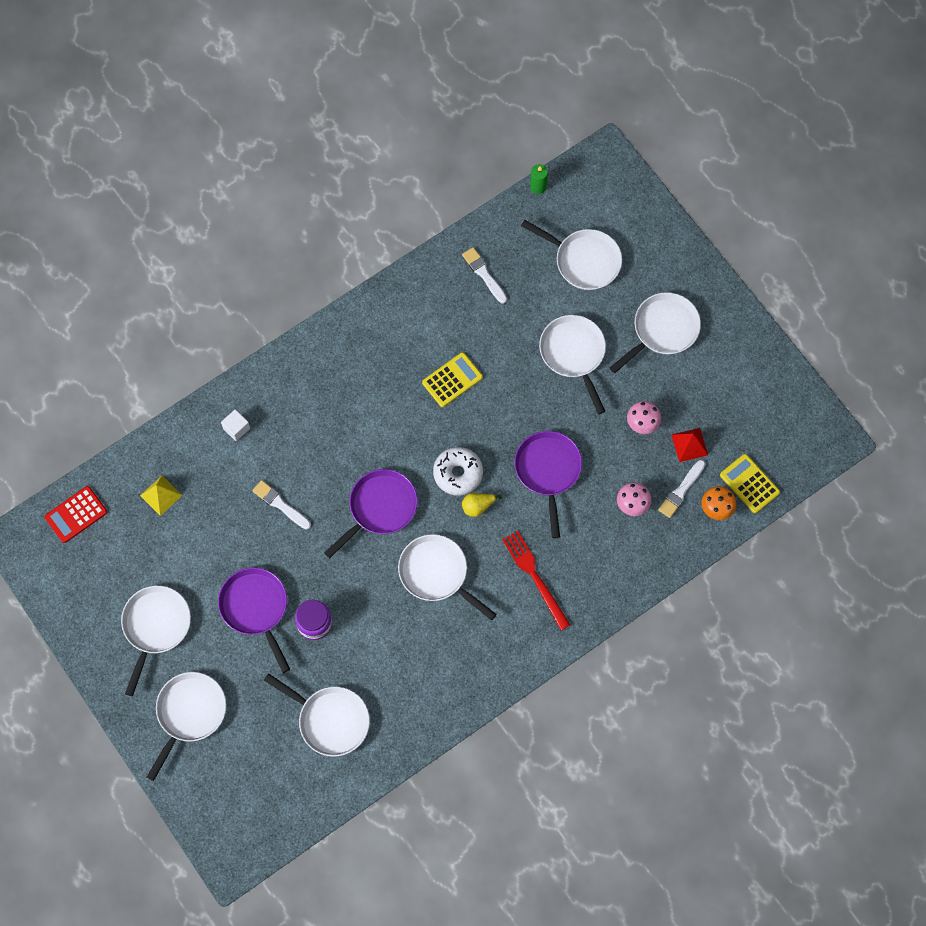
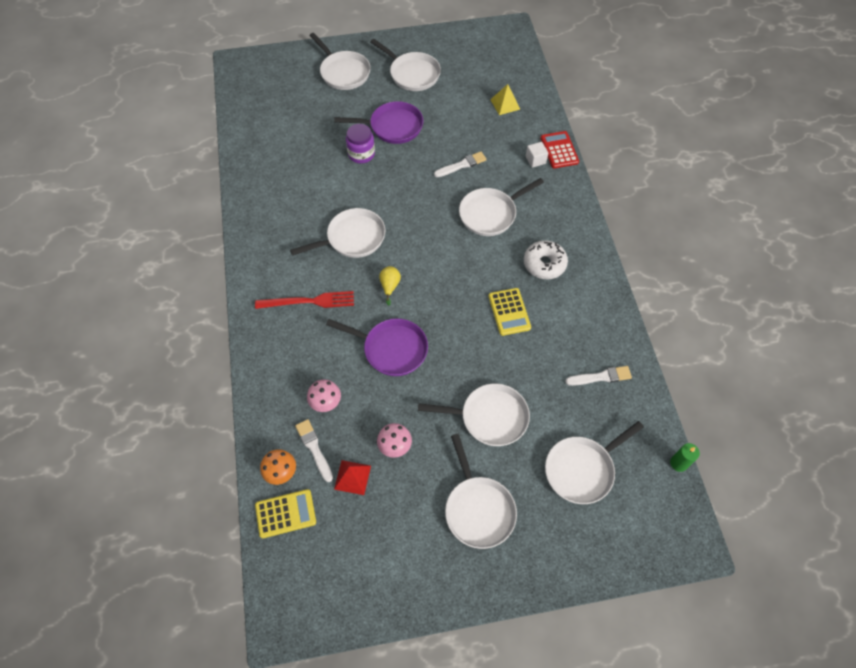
camera: 115 degrees right, 10 degrees down
red calculator [45,486,107,543] -> red calculator moved to [541,131,579,168]
white pan [264,673,370,757] -> white pan moved to [459,178,544,236]
purple pan [324,469,418,558] -> none
white donut [433,447,483,495] -> white donut moved to [524,240,568,279]

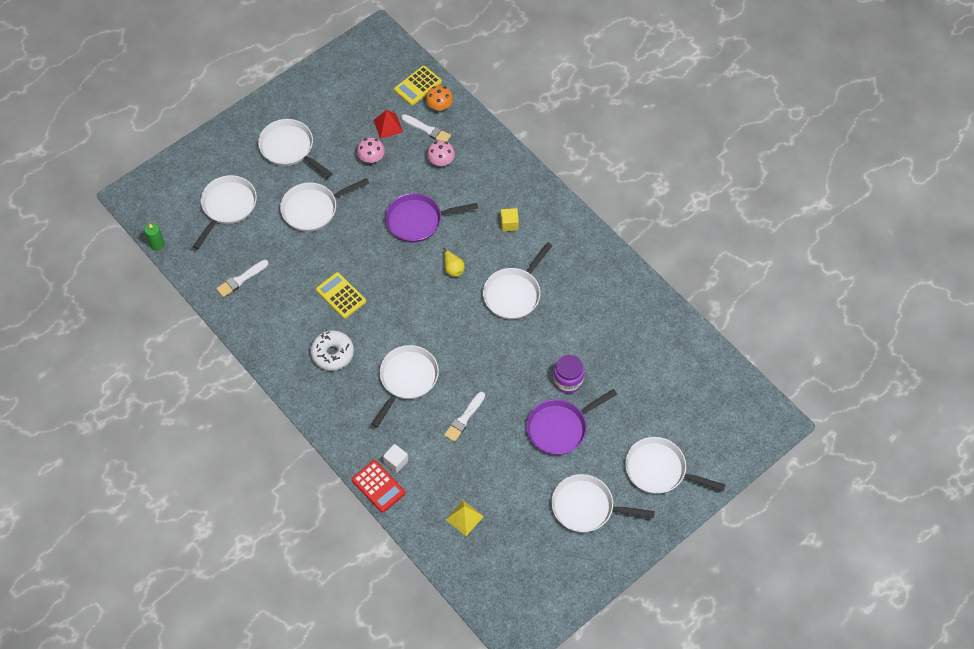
camera: 150 degrees right, 0 degrees up
red fork [255,291,354,309] -> yellow cube [501,208,519,231]

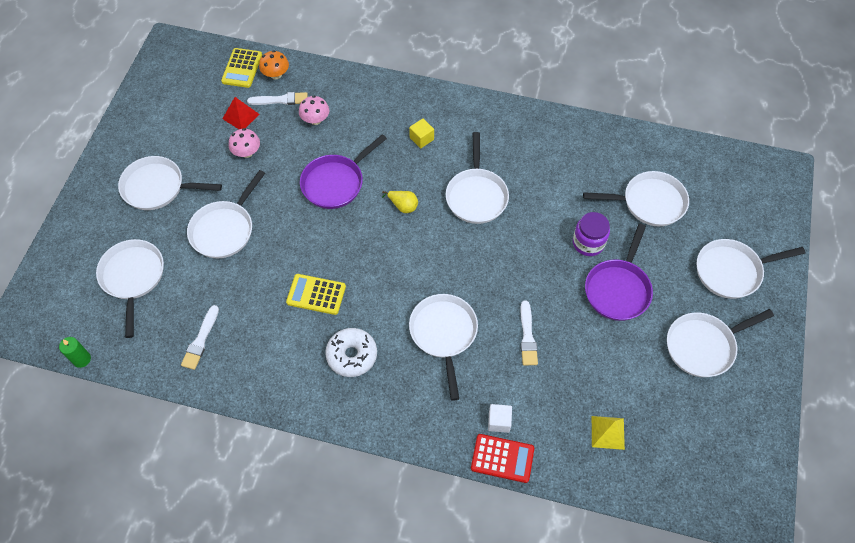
camera: 35 degrees left, 0 degrees up
none -> white pan [583,171,689,226]

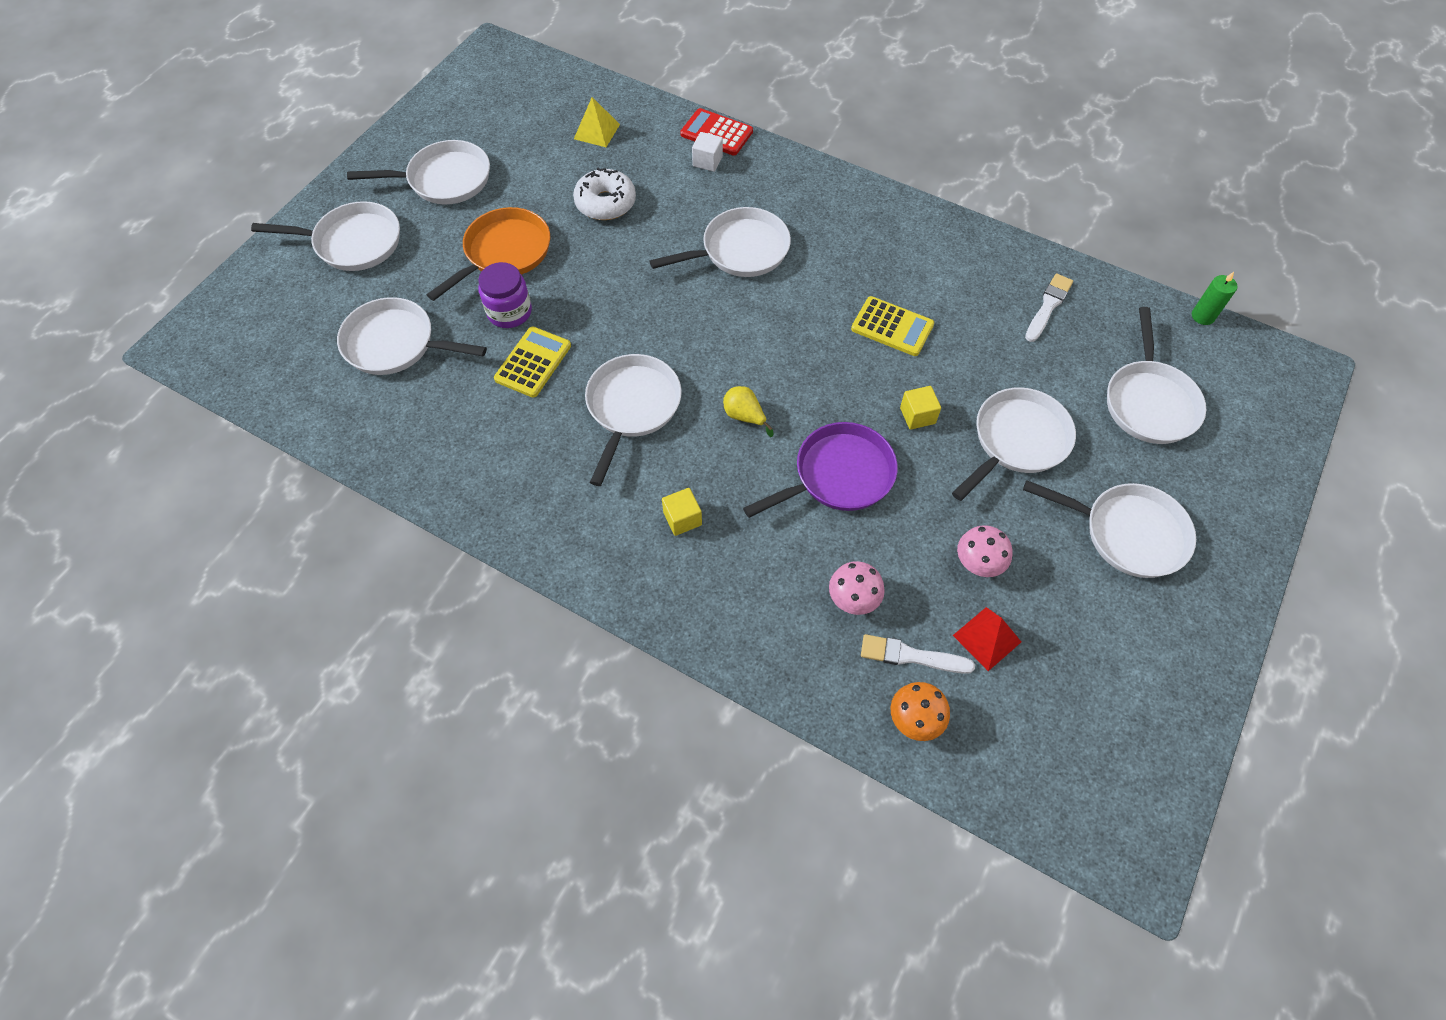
camera: 165 degrees left, 0 degrees up
yellow calculator [221,48,262,88] -> yellow calculator moved to [494,326,571,398]
white donut [325,328,377,377] -> white donut moved to [573,168,636,220]
white pan [409,294,478,401] -> white pan turned 120 degrees counterclockwise [649,207,791,277]
white brush [521,300,538,365] -> none
purple pan [585,224,653,321] -> orange pan [427,207,550,301]
none -> yellow cube [900,386,941,430]

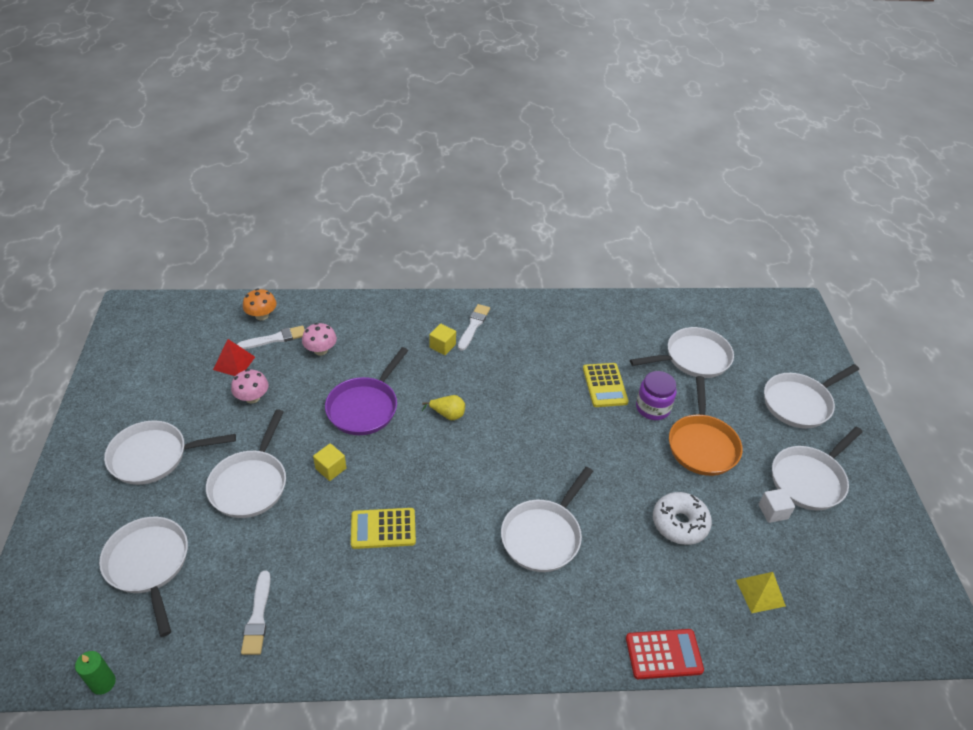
camera: 145 degrees right, 15 degrees down
white pan [585,354,682,486] -> none
white cube [692,132,723,172] -> white cube moved to [759,488,795,523]
none -> white brush [458,304,490,351]

